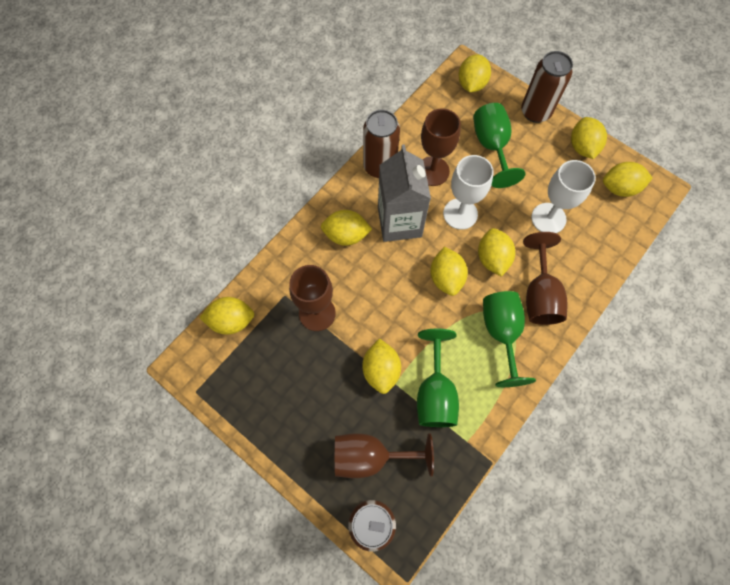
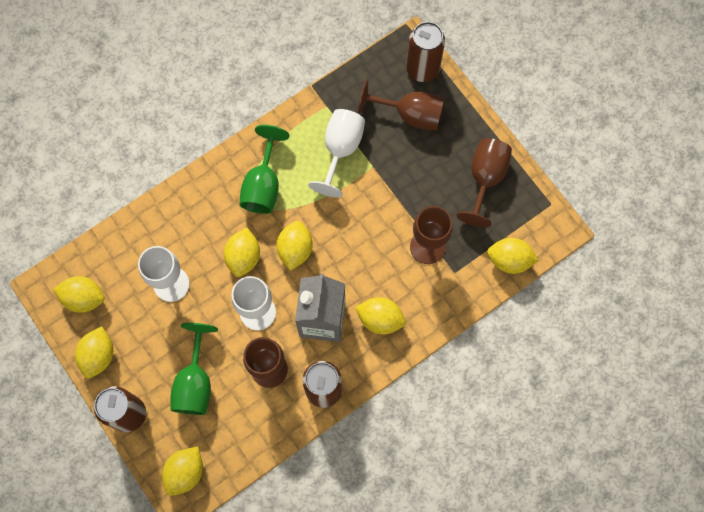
camera: 165 degrees left, 5 degrees up
yellow lemon [362,338,401,394] -> none
green goblet [417,329,459,427] -> white goblet [308,109,365,198]
brown goblet [523,232,568,325] -> brown goblet moved to [456,138,512,228]

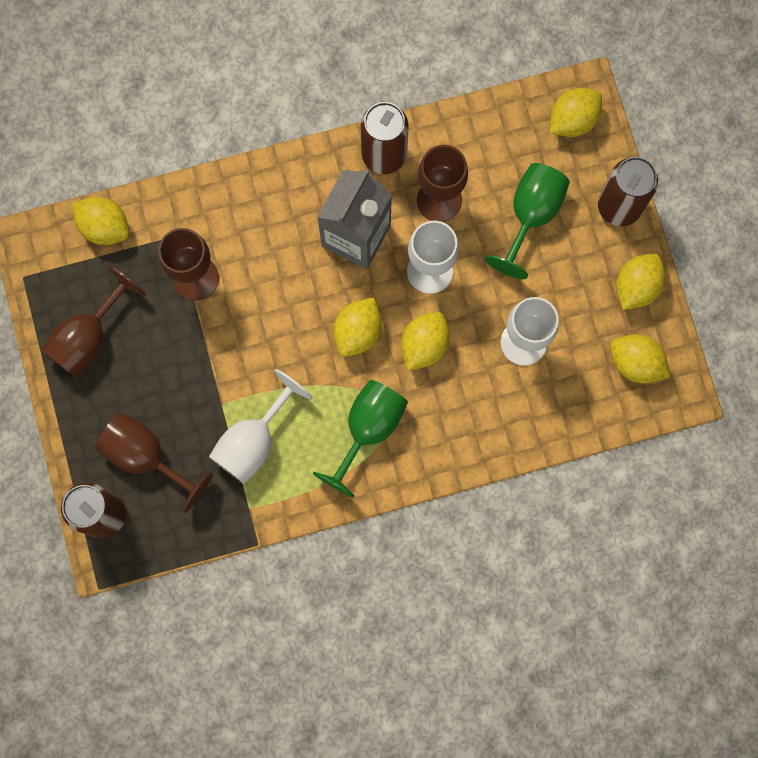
camera: 160 degrees left, 5 degrees up
yellow lemon [355,297,406,334] -> none

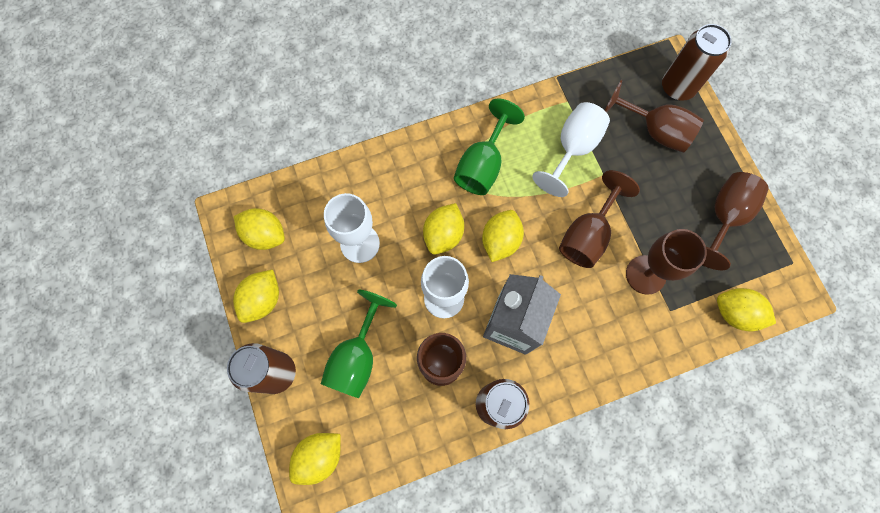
camera: 175 degrees right, 5 degrees down
none -> brown goblet [559,170,640,268]

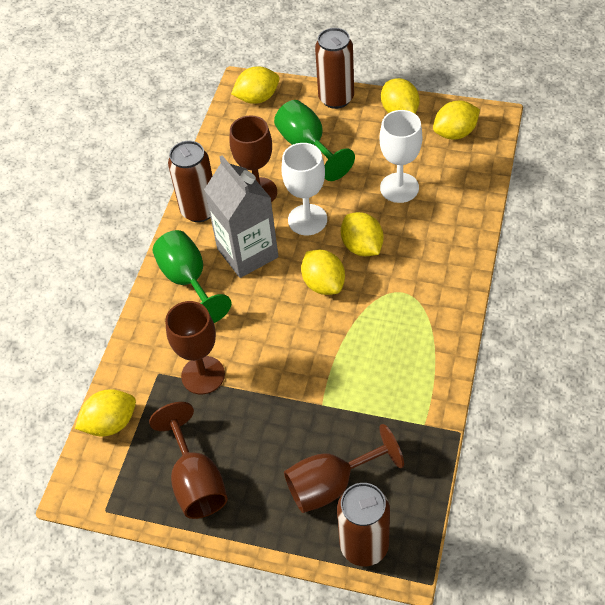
camera: 130 degrees right, 20 degrees down
yellow lemon [289,433,341,485] -> yellow lemon turned 75 degrees clockwise [231,66,279,104]
green goblet [454,99,525,195] -> green goblet moved to [153,230,232,323]
white goblet [532,102,610,197] -> none
brown goblet [559,170,640,268] -> none

